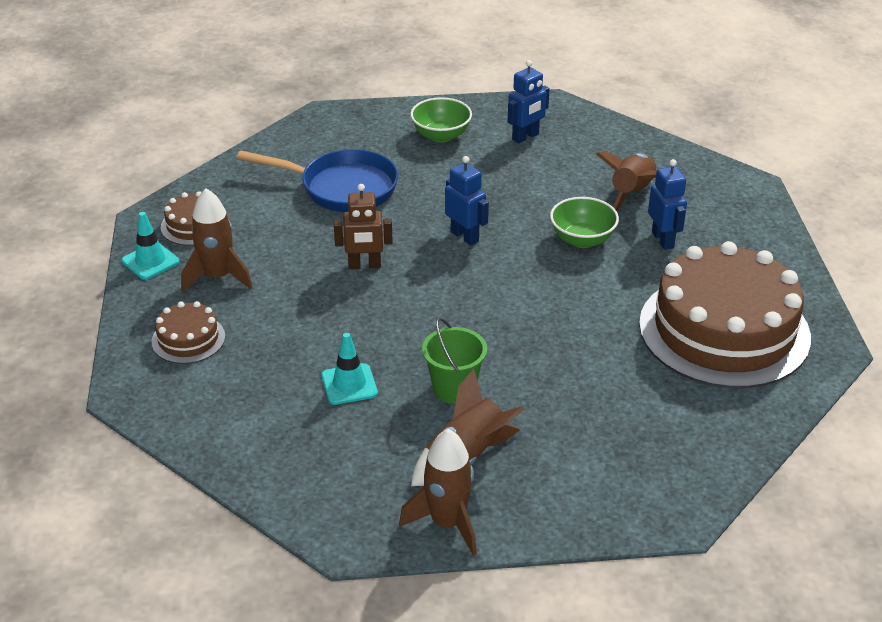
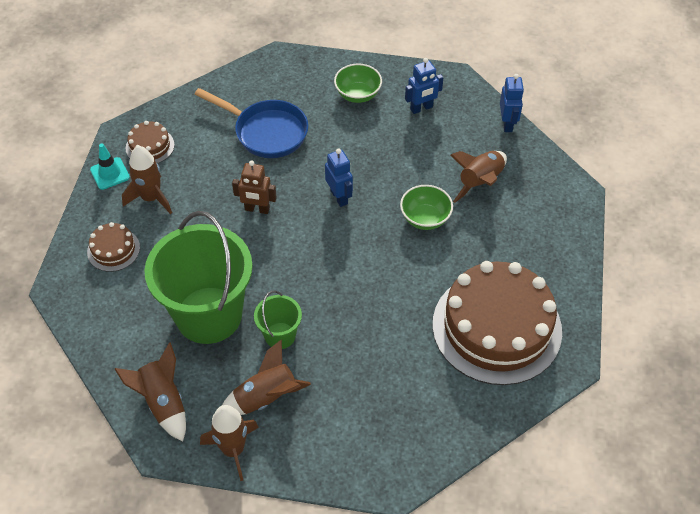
camera: 15 degrees right, 15 degrees up
turquoise traffic cone [322,333,378,405] -> green bucket [144,211,253,344]
blue robot [648,159,687,250] -> blue robot moved to [500,74,524,132]
none -> brown rocket [115,343,186,441]

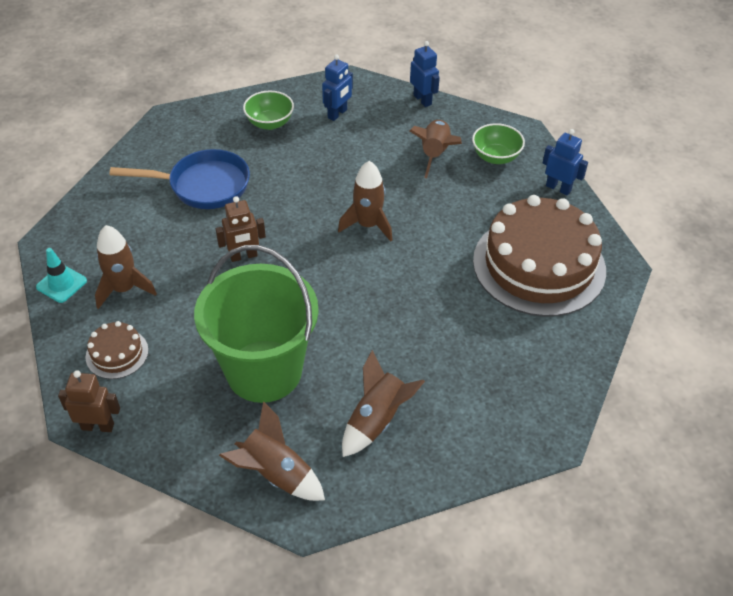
camera: 30 degrees left, 5 degrees down
brown cake [126,121,175,163] -> none
brown rocket [200,405,259,481] -> brown rocket moved to [338,161,392,241]
green bucket [254,291,302,349] -> none
blue robot [325,149,353,207] -> blue robot moved to [543,129,588,195]
green bowl [400,185,453,230] -> green bowl moved to [472,123,525,164]
none -> brown robot [58,370,120,432]

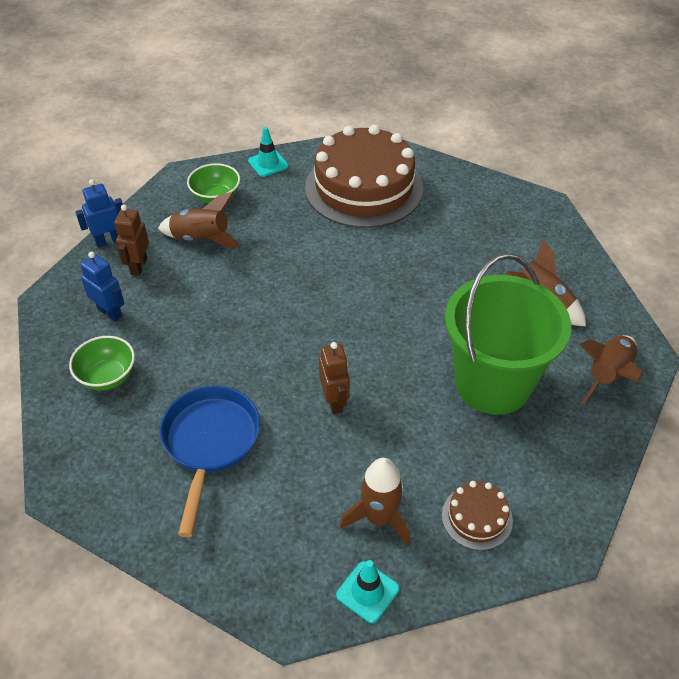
camera: 85 degrees left, 0 degrees up
brown robot [58,370,120,432] -> brown robot moved to [114,205,149,276]
brown rocket [338,161,392,241] -> none
blue robot [543,129,588,195] -> turquoise traffic cone [248,127,288,177]

